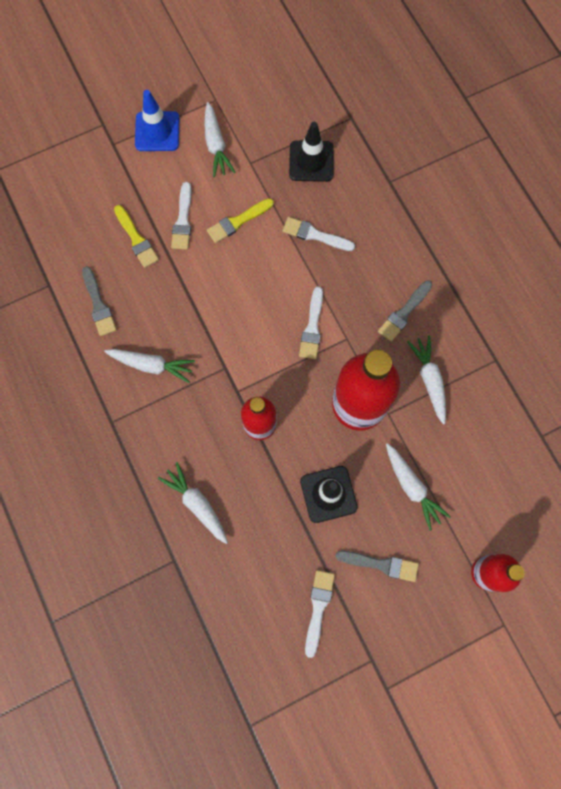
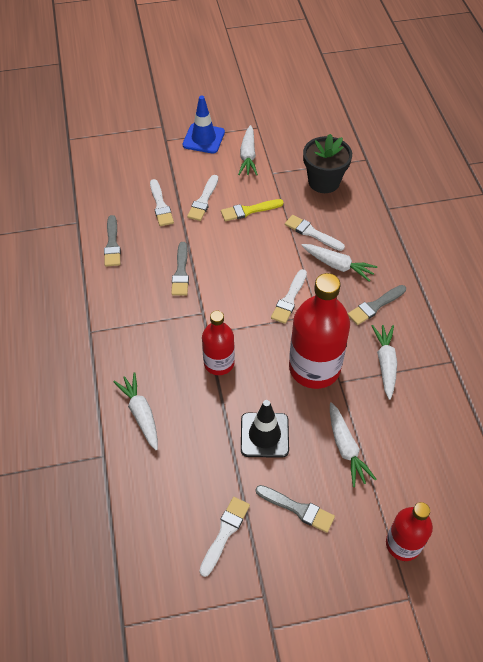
camera: 15 degrees right, 20 degrees down
white carrot [104,349,195,383] -> white carrot moved to [301,244,378,282]
yellow brush [114,205,159,268] -> white brush [150,179,174,226]
black traffic cone [289,122,334,182] -> black flower pot [303,134,352,193]
none -> grey brush [171,242,189,296]

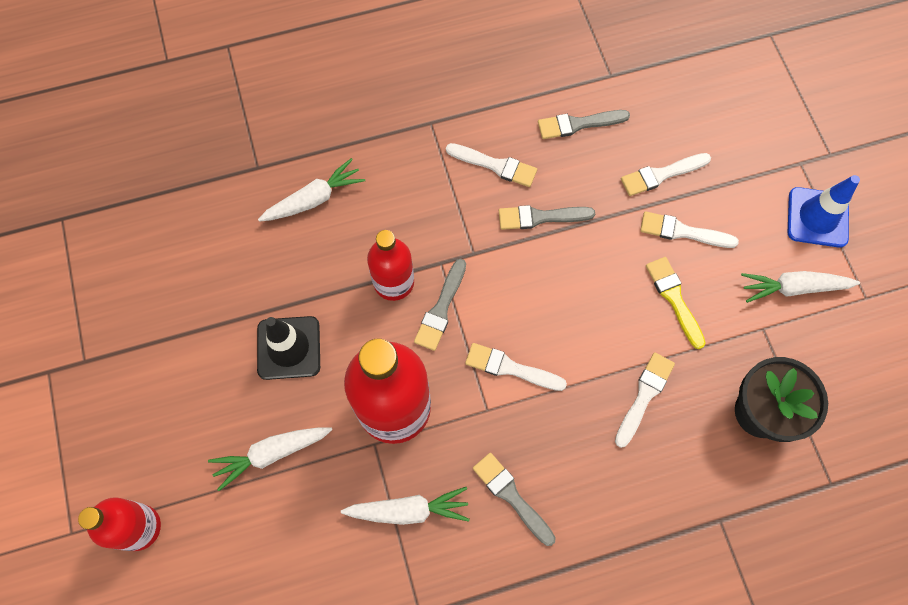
camera: 85 degrees right, 15 degrees up
white brush [199,497,250,577] -> white brush moved to [446,143,537,187]
grey brush [255,485,335,533] -> grey brush moved to [414,259,466,351]
white carrot [301,244,378,282] -> none

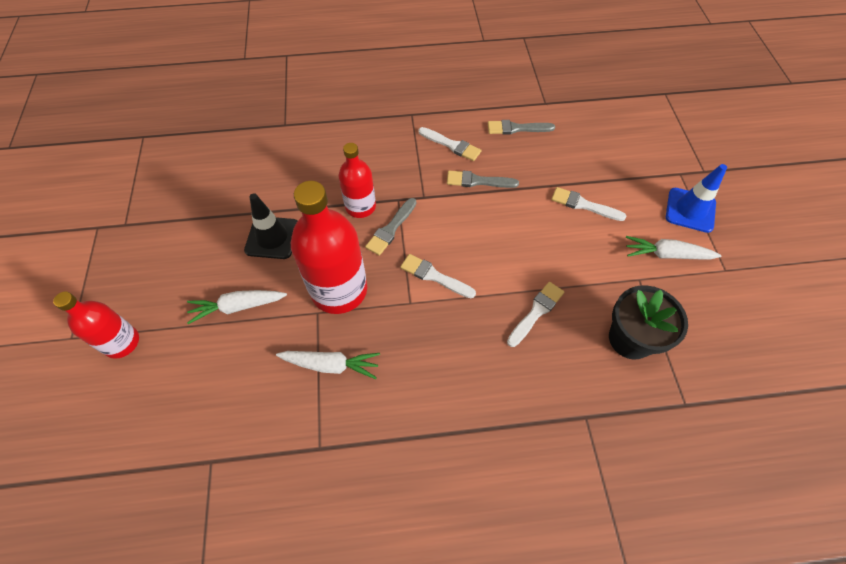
camera: 10 degrees right, 10 degrees down
white carrot [258,158,365,222] -> none
grey brush [473,453,556,546] -> none
white brush [621,153,711,196] -> none
yellow brush [646,257,706,349] -> none

